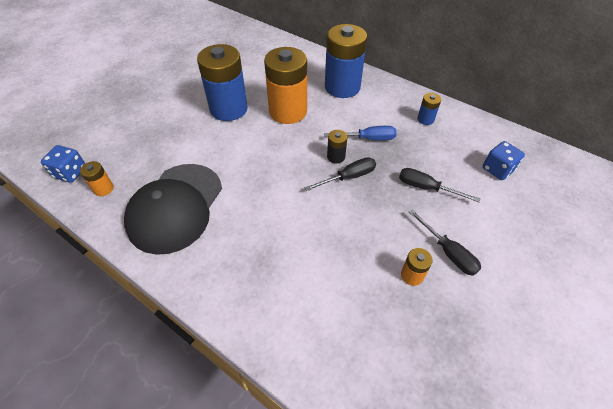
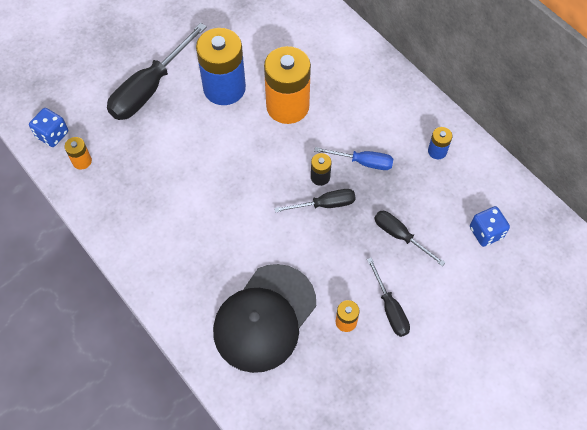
camera: 15 degrees right, 10 degrees up
black cap [124,164,222,255] -> black cap moved to [213,264,316,373]
blue battery [325,24,367,98] -> none
none -> black screwdriver [107,23,207,120]

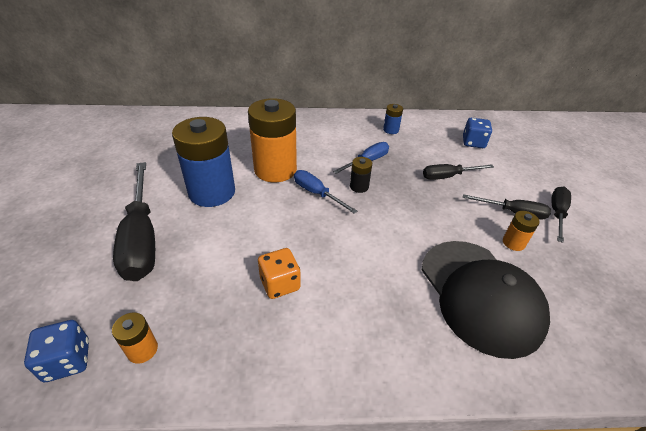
camera: 55 degrees left, 20 degrees down
black screwdriver [274,189,356,213] -> black screwdriver moved to [552,187,571,243]
none -> orange dice [258,248,301,299]
none -> blue screwdriver [294,170,357,214]

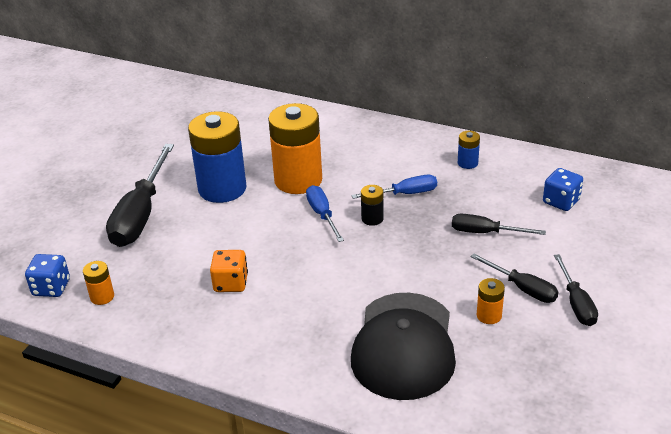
camera: 30 degrees right, 5 degrees down
black screwdriver [552,187,571,243] -> black screwdriver turned 120 degrees clockwise [554,254,598,326]

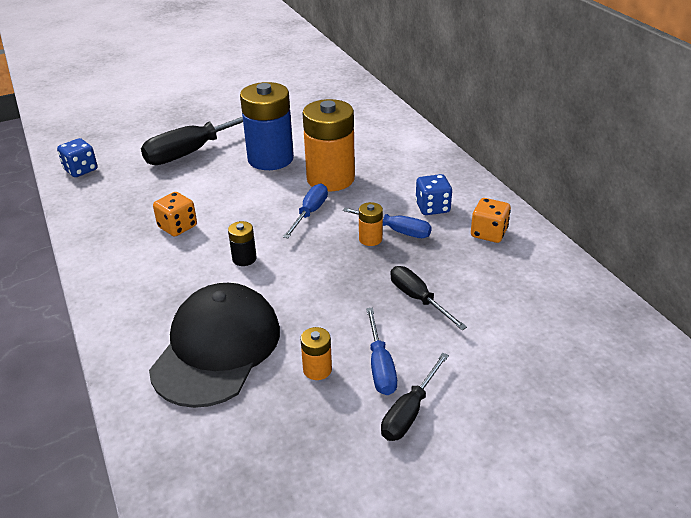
camera: 40 degrees right, 0 degrees up
orange battery [83,261,114,305] -> orange battery moved to [359,202,383,246]
black cap [351,293,456,400] -> black cap turned 150 degrees clockwise [149,283,280,408]
black battery [361,185,384,226] -> black battery moved to [228,221,257,266]
blue battery [458,131,480,169] -> orange dice [471,198,511,243]
black screwdriver [471,253,559,303] -> blue screwdriver [366,308,397,395]
blue dice [543,168,583,211] -> blue dice moved to [415,174,452,215]

